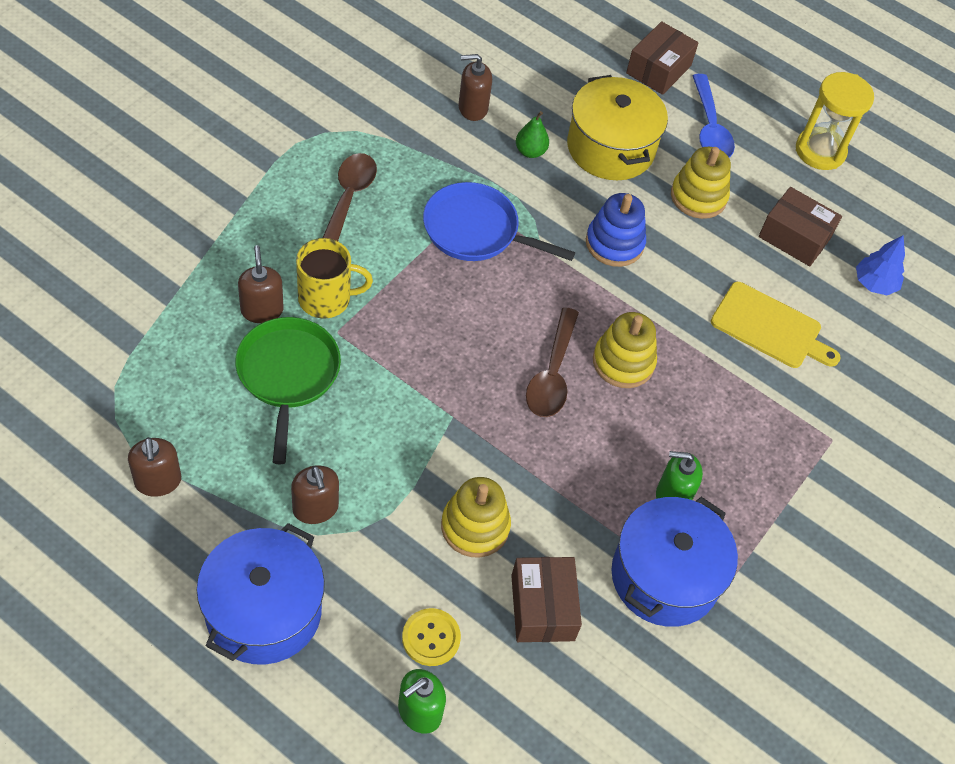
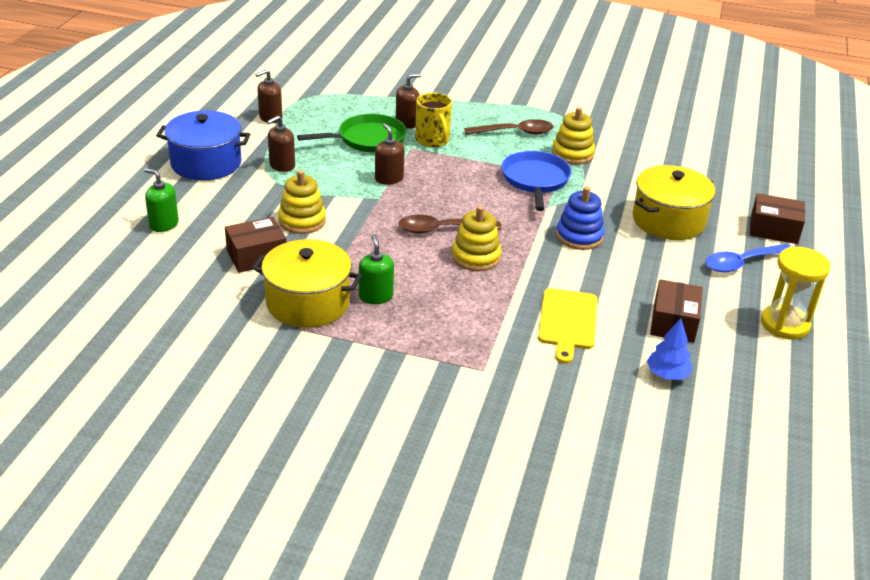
camera: 75 degrees right, 20 degrees down
yellow button [402,608,461,666] -> none
brown soap dispenser [458,54,492,121] -> brown soap dispenser moved to [375,123,405,185]
green pear [516,111,549,158] -> none
blue pot [611,497,738,627] -> yellow pot [252,239,362,328]
yellow stacking toy [671,147,731,219] -> yellow stacking toy moved to [552,107,595,165]

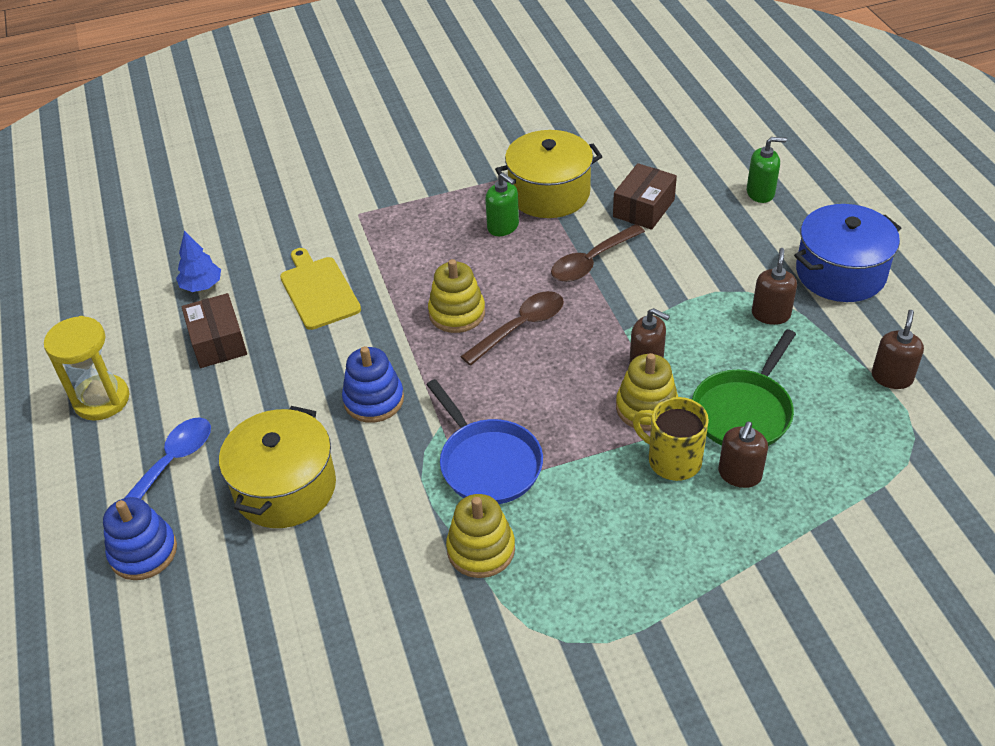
camera: 150 degrees right, 10 degrees up
yellow stacking toy [278,170,326,234] -> yellow stacking toy moved to [616,353,678,431]
brown spoon [464,119,553,135] -> brown spoon moved to [551,224,645,282]
brown box [750,193,805,244] -> blue stacking toy [103,497,177,580]

